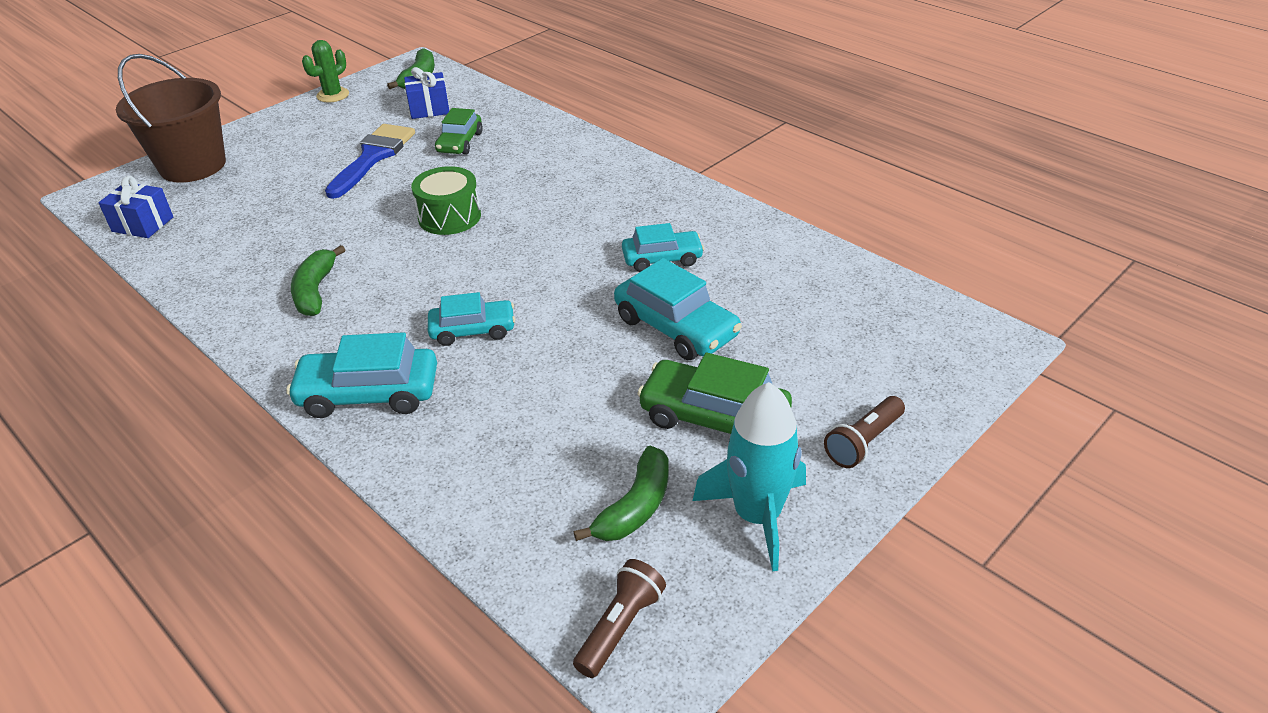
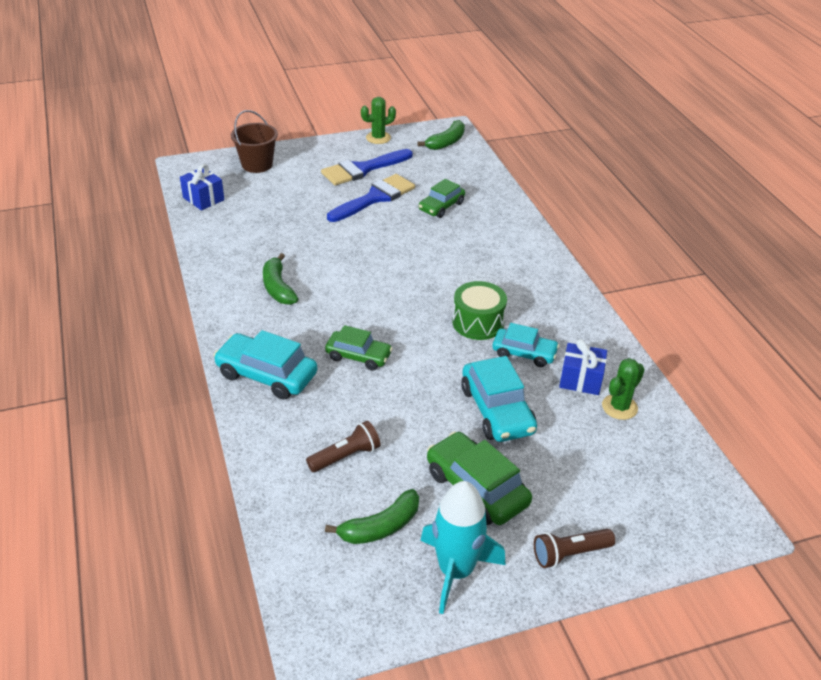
camera: 25 degrees right, 0 degrees up
brown bucket [116,54,226,183] -> brown bucket [231,110,278,173], size x0.66
green banana [291,245,345,316] -> green banana turned 45 degrees counterclockwise [263,253,298,305]
blue gift [404,67,449,119] -> blue gift moved to [559,339,607,395]
green drum [411,166,481,235] -> green drum moved to [452,281,507,340]
turquoise car [428,292,515,346] -> green car [325,325,393,370]
brown flashlight [573,559,666,678] -> brown flashlight moved to [306,421,380,472]
none -> blue brush [321,149,413,186]
none -> green cactus [602,358,645,420]

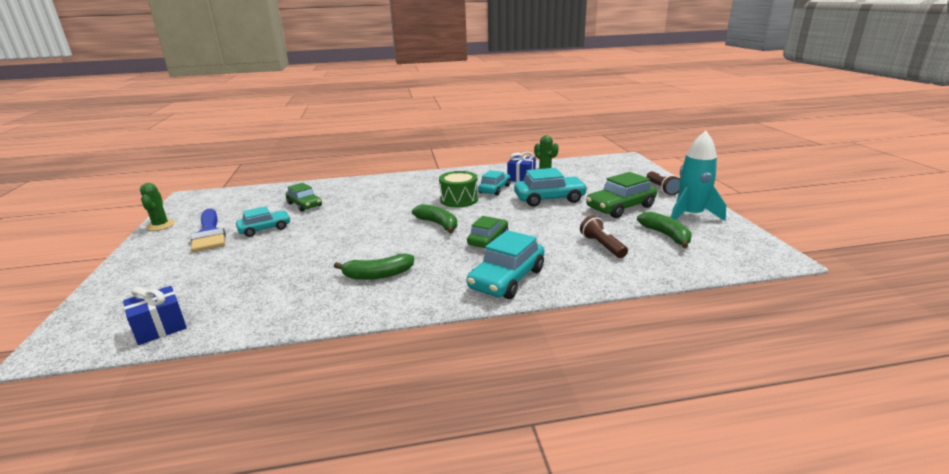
camera: 80 degrees left, 15 degrees down
brown bucket [231,110,278,173] -> none
blue brush [327,174,415,222] -> turquoise car [236,206,291,237]
green banana [417,120,465,150] -> green banana moved to [412,204,457,233]

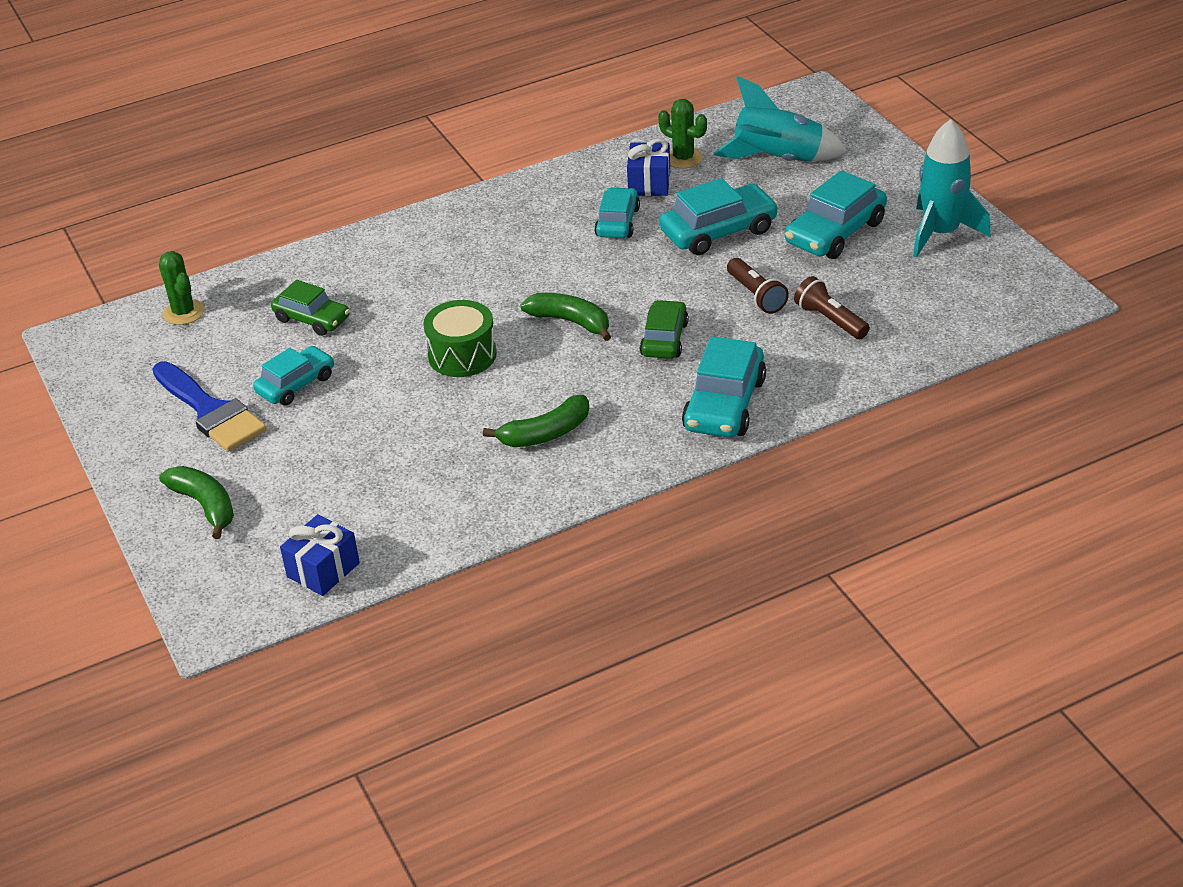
camera: 15 degrees left, 15 degrees up
green cactus [140,183,175,231] -> green cactus moved to [159,251,204,325]
green drum [439,171,478,207] -> green drum moved to [423,300,497,377]
green car [586,172,657,218] -> turquoise car [785,170,887,259]
green banana [637,212,692,248] -> green banana moved to [159,466,234,539]
brown flashlight [647,171,680,195] -> brown flashlight moved to [727,258,789,314]
none -> turquoise rocket [713,76,847,162]

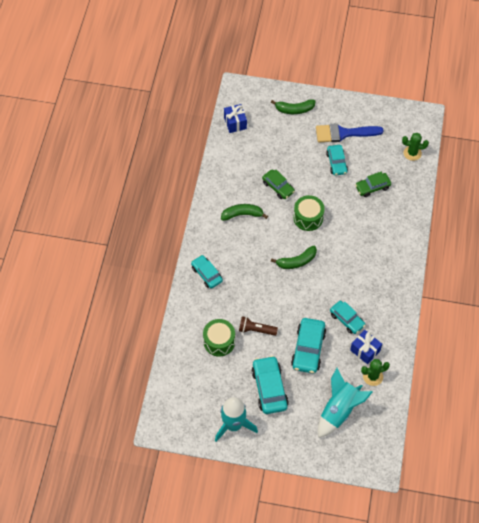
camera: 125 degrees right, 20 degrees up
green banana [483,395,589,447] -> green banana turned 75 degrees clockwise [221,204,268,221]
green car [640,300,689,359] -> green car moved to [262,169,295,199]
turquoise car [682,336,766,438] -> turquoise car [191,255,223,289], size x0.66
brown flashlight [794,276,870,339] -> green drum [203,319,235,357]

